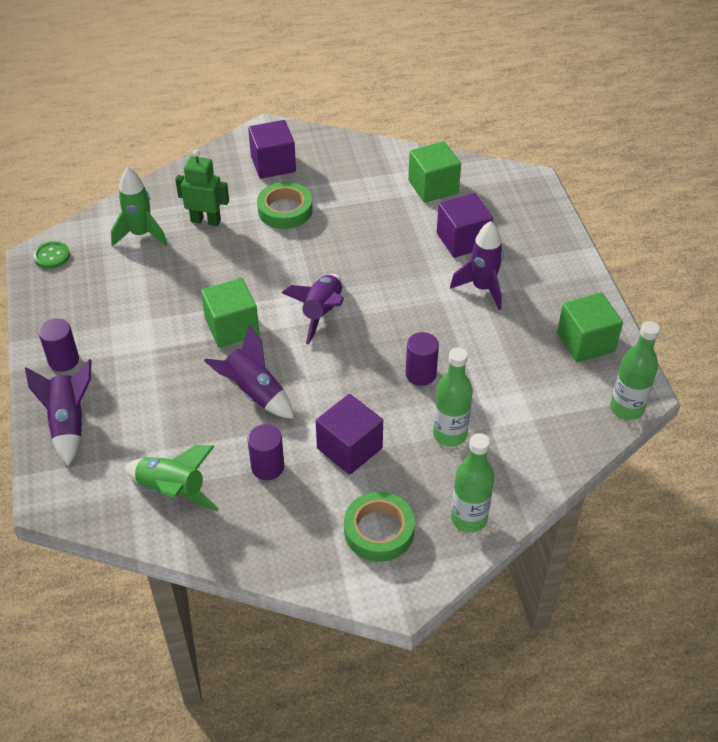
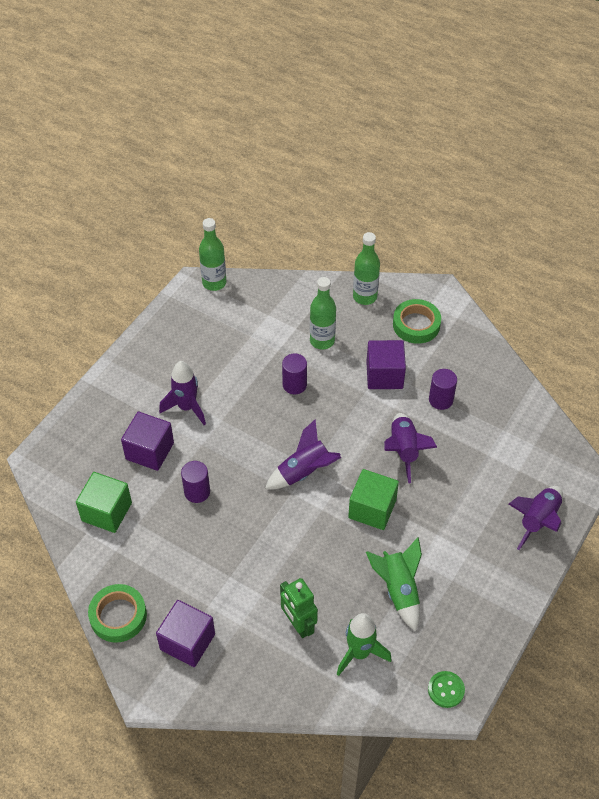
camera: 135 degrees left, 5 degrees up
purple cylinder [38,319,79,372] -> purple cylinder moved to [181,461,210,503]
green rocket [125,445,219,511] -> green rocket moved to [366,537,422,631]
green tape [257,182,313,229] -> green tape moved to [88,584,147,643]
green cube [557,293,623,362] -> none

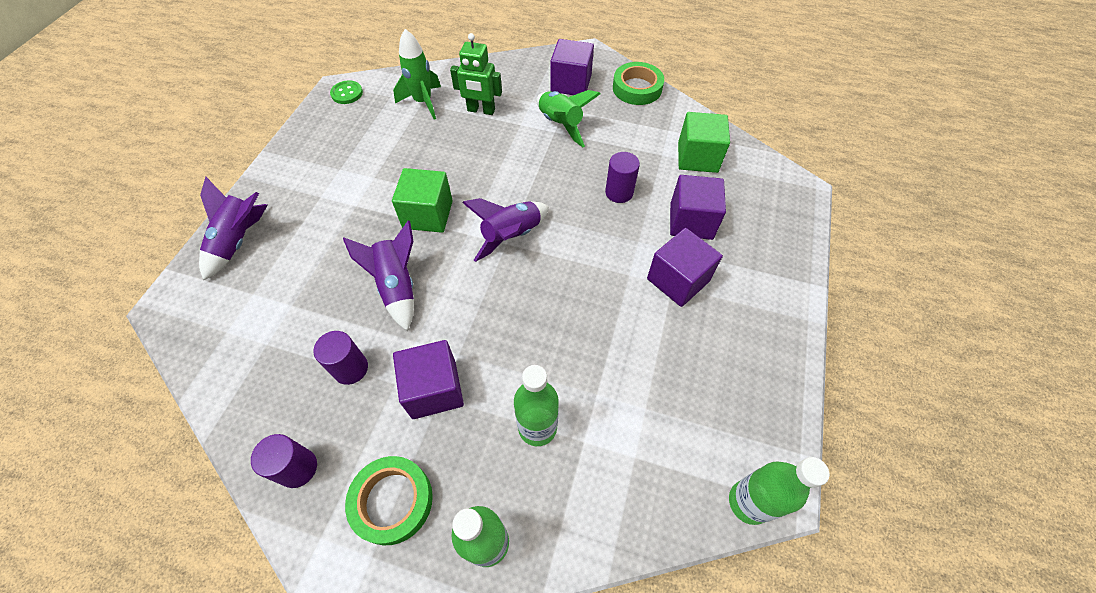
camera: 165 degrees right, 5 degrees up
purple rocket [159,361,206,425] -> purple cube [647,228,723,307]
green robot [280,578,318,638] -> green robot turned 150 degrees clockwise [450,33,502,115]
purple cylinder [282,354,307,394] -> purple cylinder moved to [251,434,317,488]
green rocket [366,537,422,631] -> green rocket moved to [536,90,600,147]

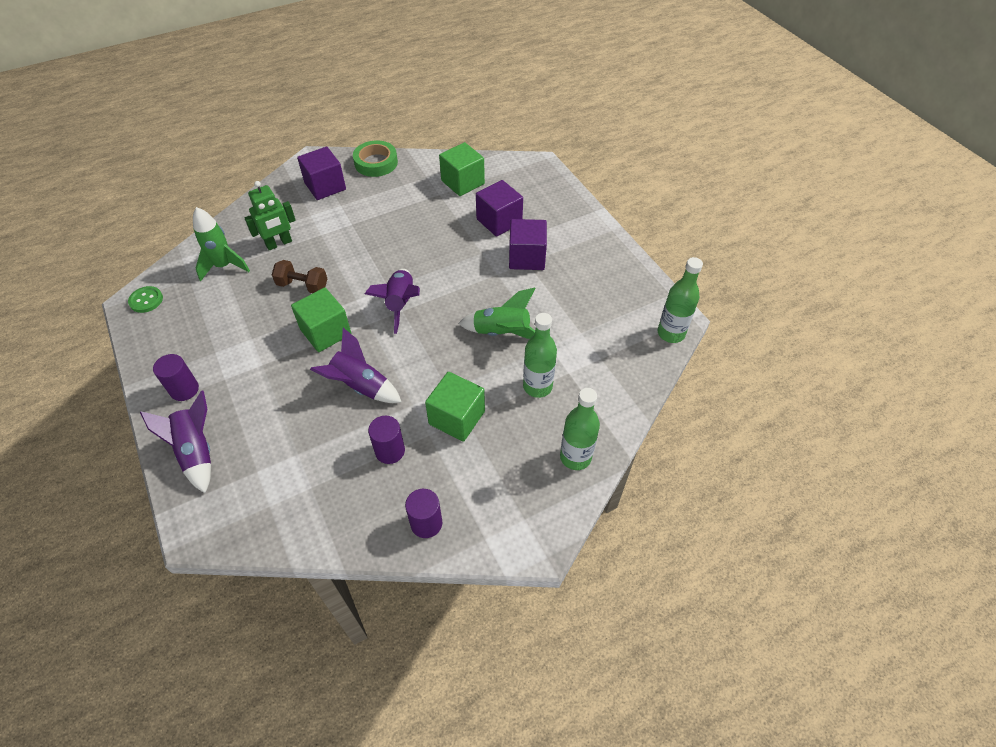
camera: 45 degrees left, 5 degrees down
green tape [345,456,433,545] -> none
purple cube [393,340,464,419] -> green cube [425,372,485,442]
green rocket [536,90,600,147] -> green rocket moved to [458,288,535,339]
purple cylinder [605,152,640,203] -> purple cylinder moved to [153,354,199,401]
none -> brown dumbbell [272,260,327,293]

